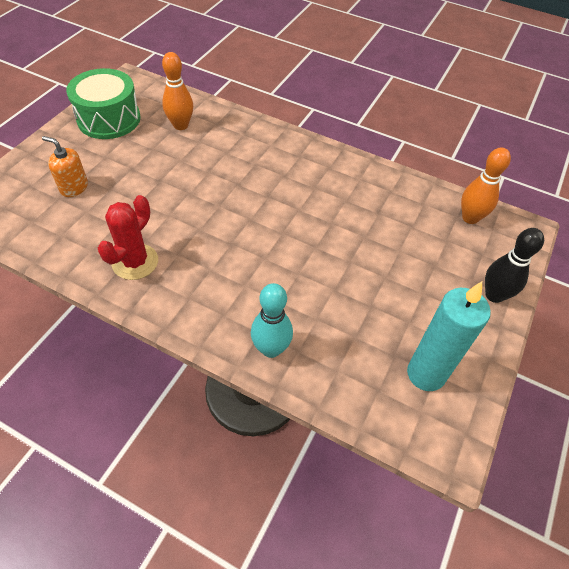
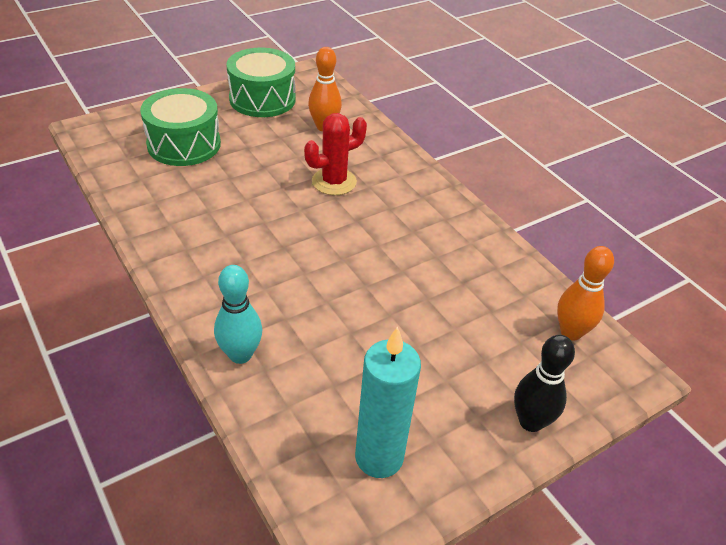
camera: 30 degrees right, 10 degrees down
orange soap dispenser [42,136,88,197] -> green drum [140,88,221,166]
red cactus [98,195,158,280] -> red cactus moved to [304,113,367,195]

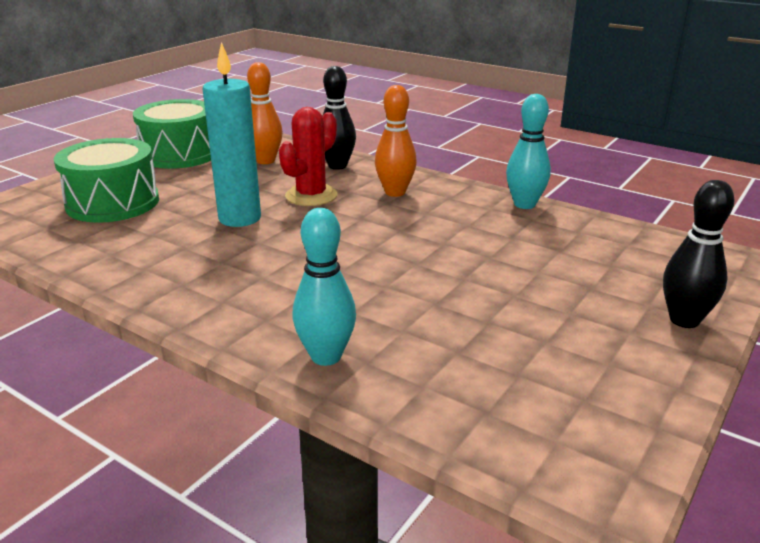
camera: 20 degrees left, 15 degrees down
turquoise candle [355,326,421,478] -> turquoise candle moved to [202,42,261,227]
orange bowling pin [557,246,614,341] -> orange bowling pin moved to [375,85,417,197]
none -> black bowling pin [323,66,356,170]
none -> turquoise bowling pin [506,94,551,209]

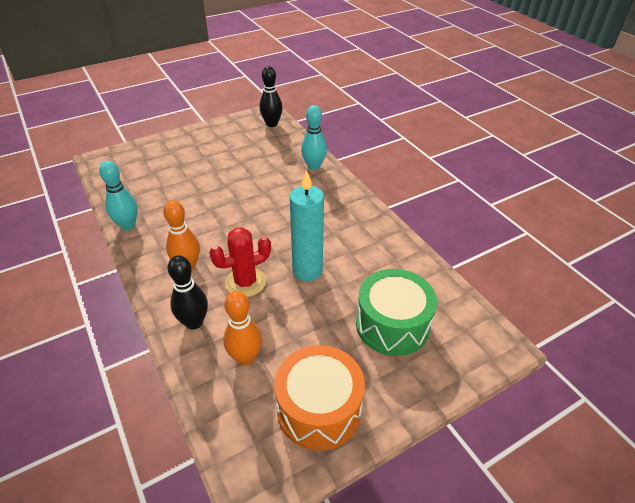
camera: 155 degrees left, 15 degrees up
green drum [133,99,211,169] -> orange drum [274,345,365,451]
black bowling pin [663,180,735,328] -> black bowling pin moved to [259,66,283,127]

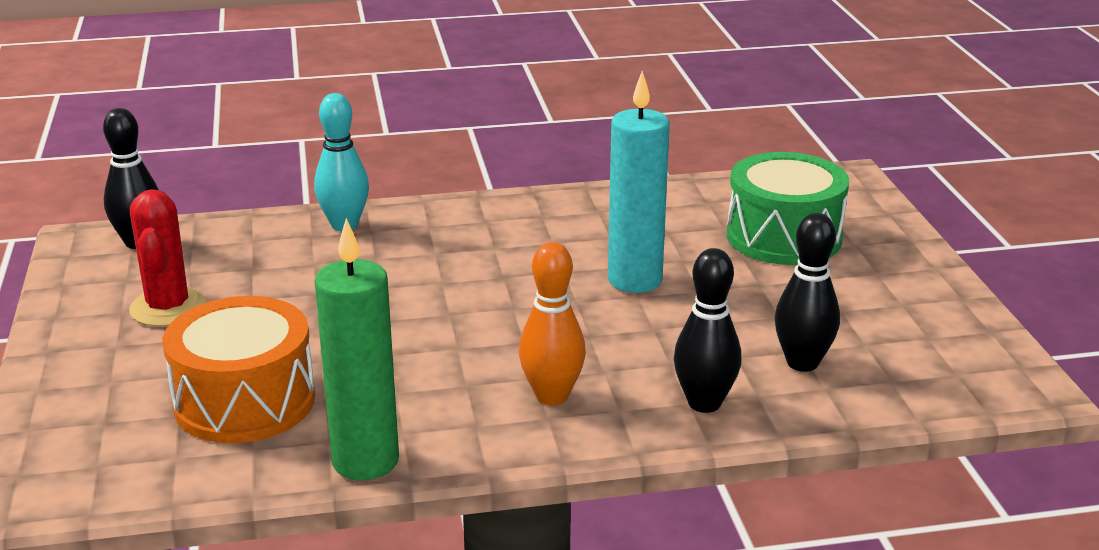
camera: 70 degrees left, 15 degrees down
turquoise bowling pin [99,161,138,230] -> green candle [315,218,399,480]
red cactus [209,227,271,297] -> red cactus moved to [129,189,206,326]
orange bowling pin [223,291,262,366] -> black bowling pin [775,213,840,372]
orange drum [274,345,365,451] -> orange drum moved to [162,296,315,443]

